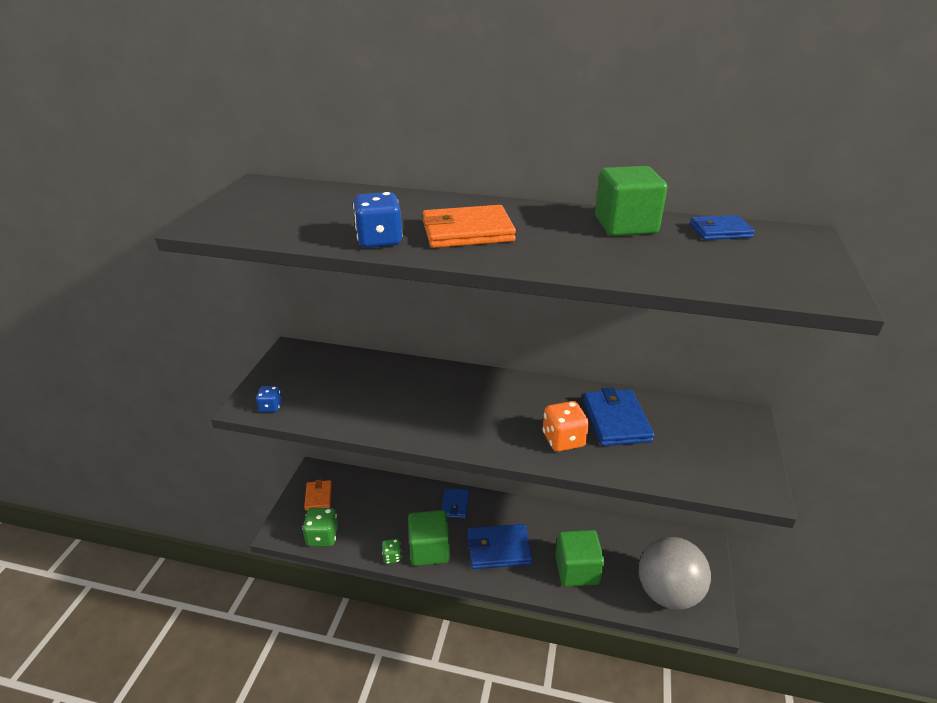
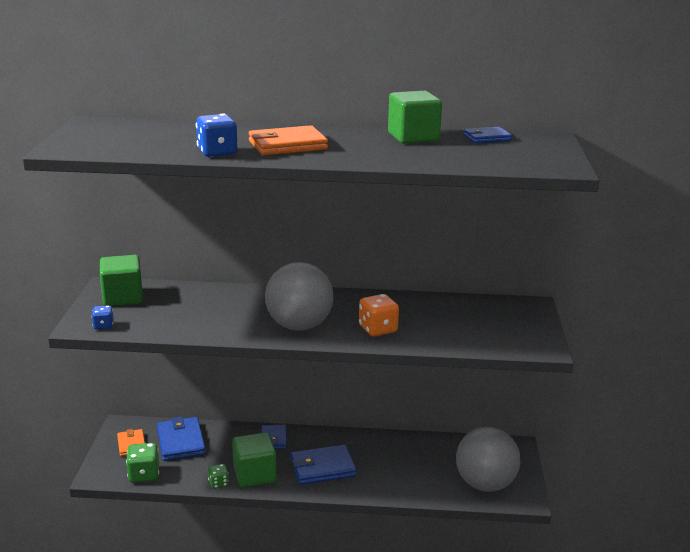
camera: 10 degrees left, 10 degrees down
green cube [555,530,605,587] -> green cube moved to [100,255,143,306]
blue wallet [583,387,654,446] -> blue wallet moved to [157,416,206,461]
none -> grey ball [265,262,333,331]

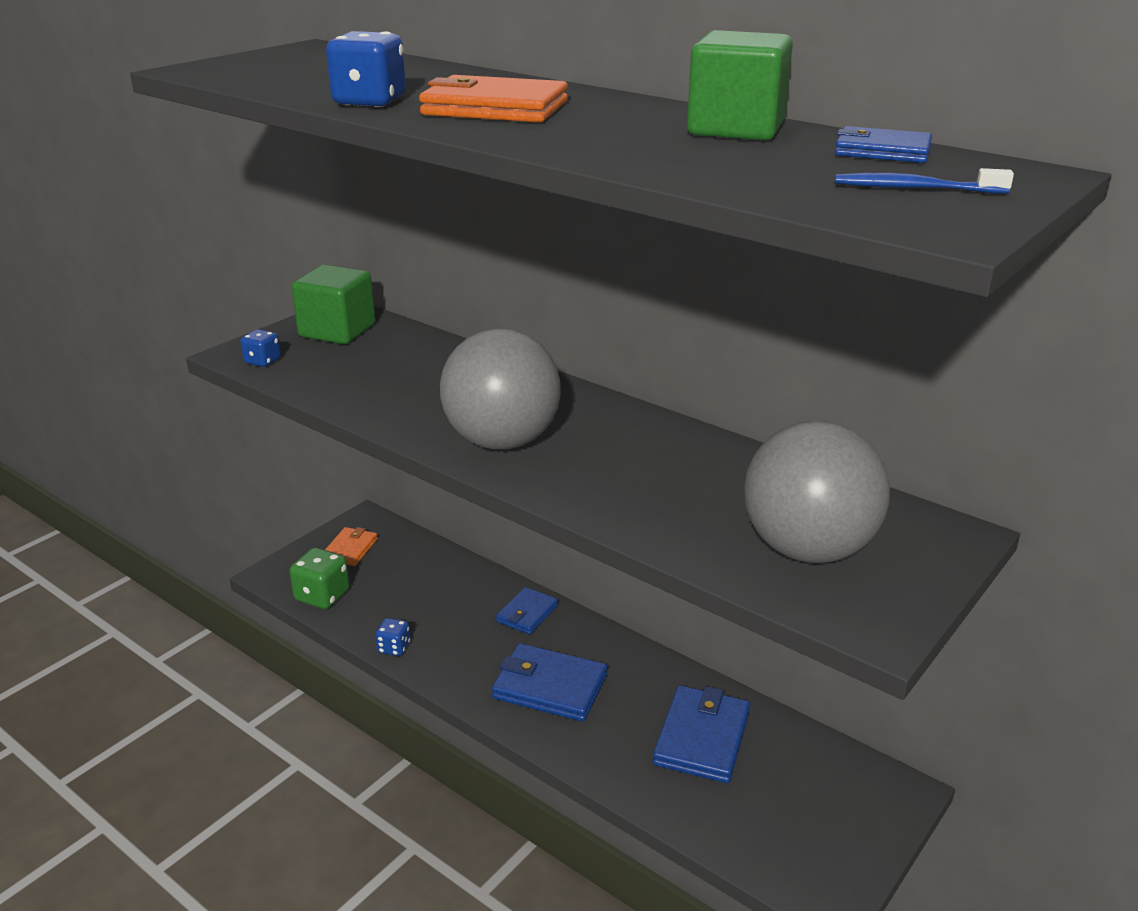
camera: 35 degrees right, 5 degrees up
blue wallet [157,416,206,461] -> blue wallet moved to [653,685,750,783]
green dice [208,464,229,489] -> blue dice [375,618,410,656]
green cube [232,432,276,488] -> none
orange dice [359,294,399,337] -> none
grey ball [456,427,520,492] -> grey ball moved to [744,421,890,563]
none -> blue toothbrush [835,168,1014,194]

